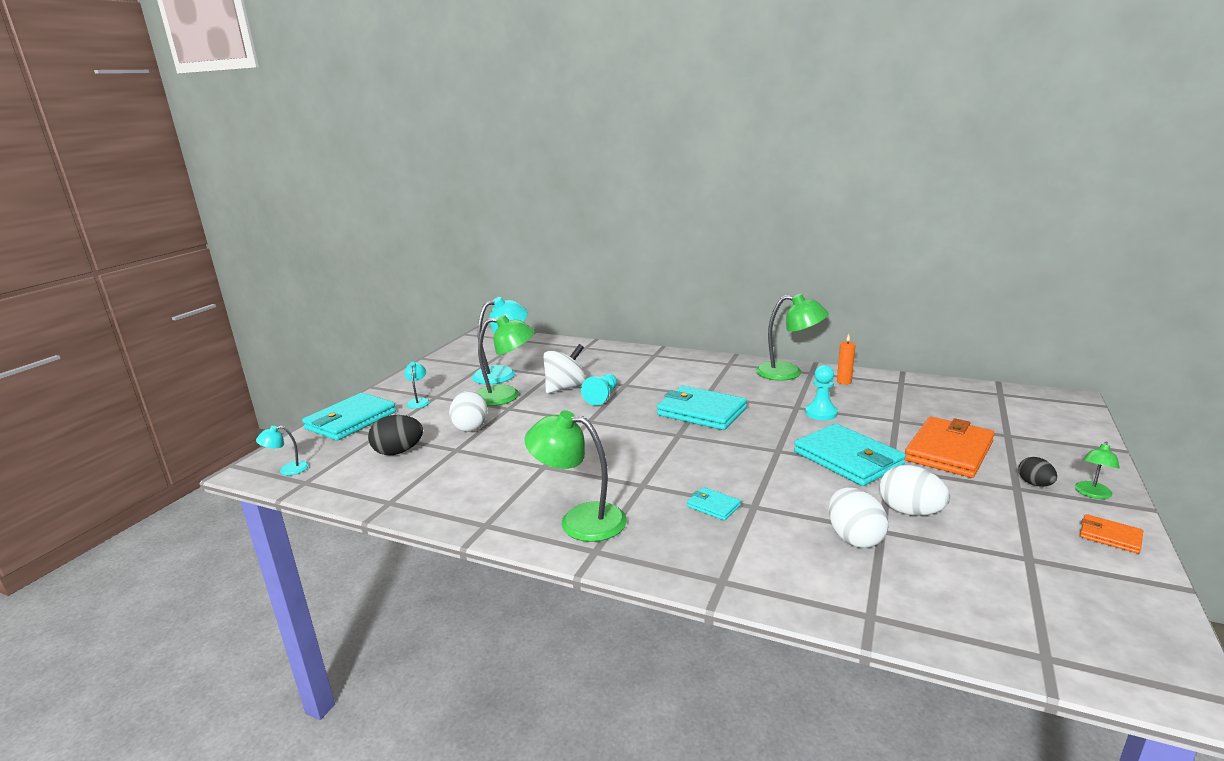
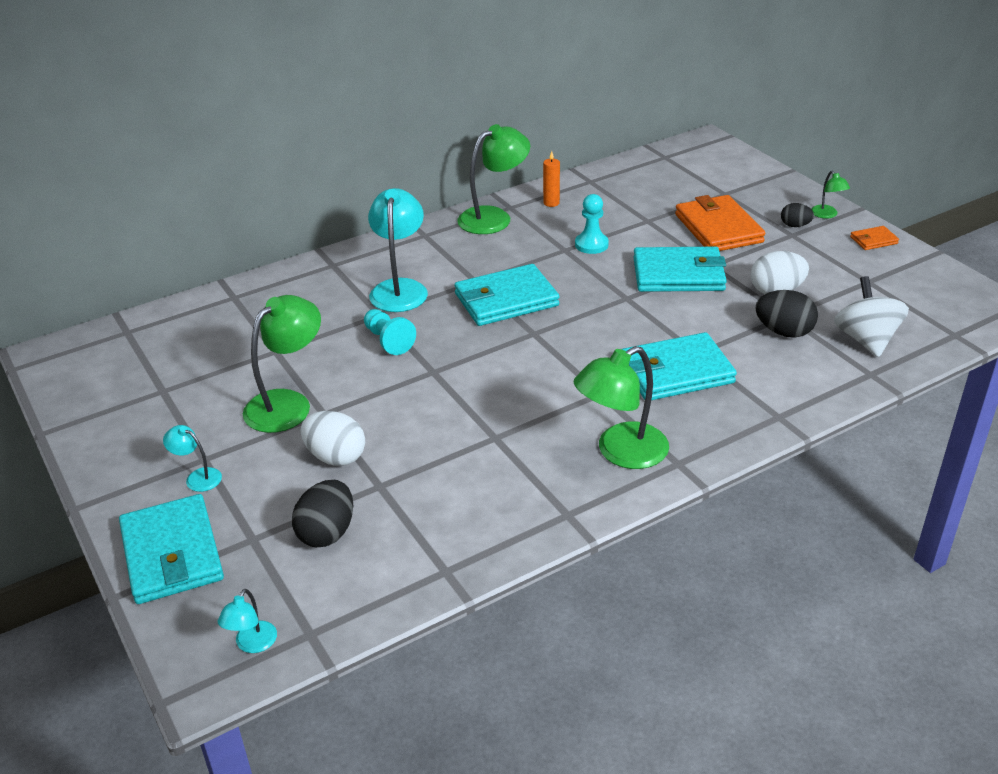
camera: 55 degrees left, 15 degrees up
turquoise lamp [472,297,528,384] -> turquoise lamp moved to [368,188,428,312]
white spinning top [543,344,586,393] -> white spinning top moved to [834,276,909,357]
turquoise wallet [687,487,741,521] -> turquoise wallet [621,332,737,400], size x2.17
white egg [828,487,888,548] -> black egg [755,290,818,338]

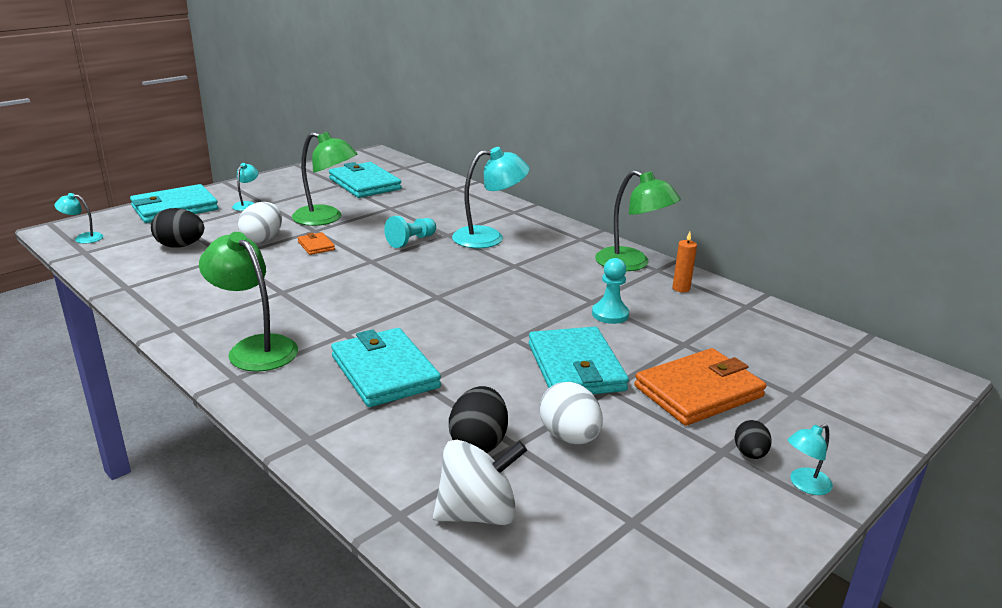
camera: 75 degrees right, 10 degrees down
turquoise wallet [454,264,560,326] -> turquoise wallet moved to [329,162,402,198]
green lamp [811,171,850,219] -> turquoise lamp [788,424,833,495]
orange wallet [850,226,899,250] -> orange wallet moved to [298,232,335,255]

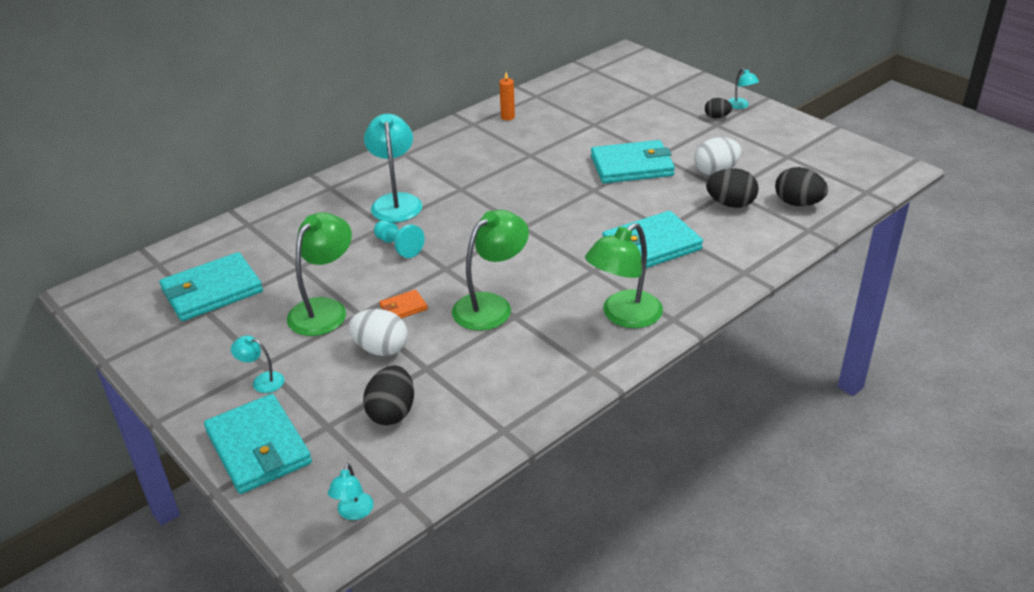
camera: 85 degrees left, 10 degrees up
white spinning top [433,440,527,525] -> black egg [775,167,828,206]
turquoise pawn [592,258,629,324] -> none
green lamp [595,170,681,271] -> green lamp moved to [452,210,529,331]
orange wallet [634,348,766,426] -> none

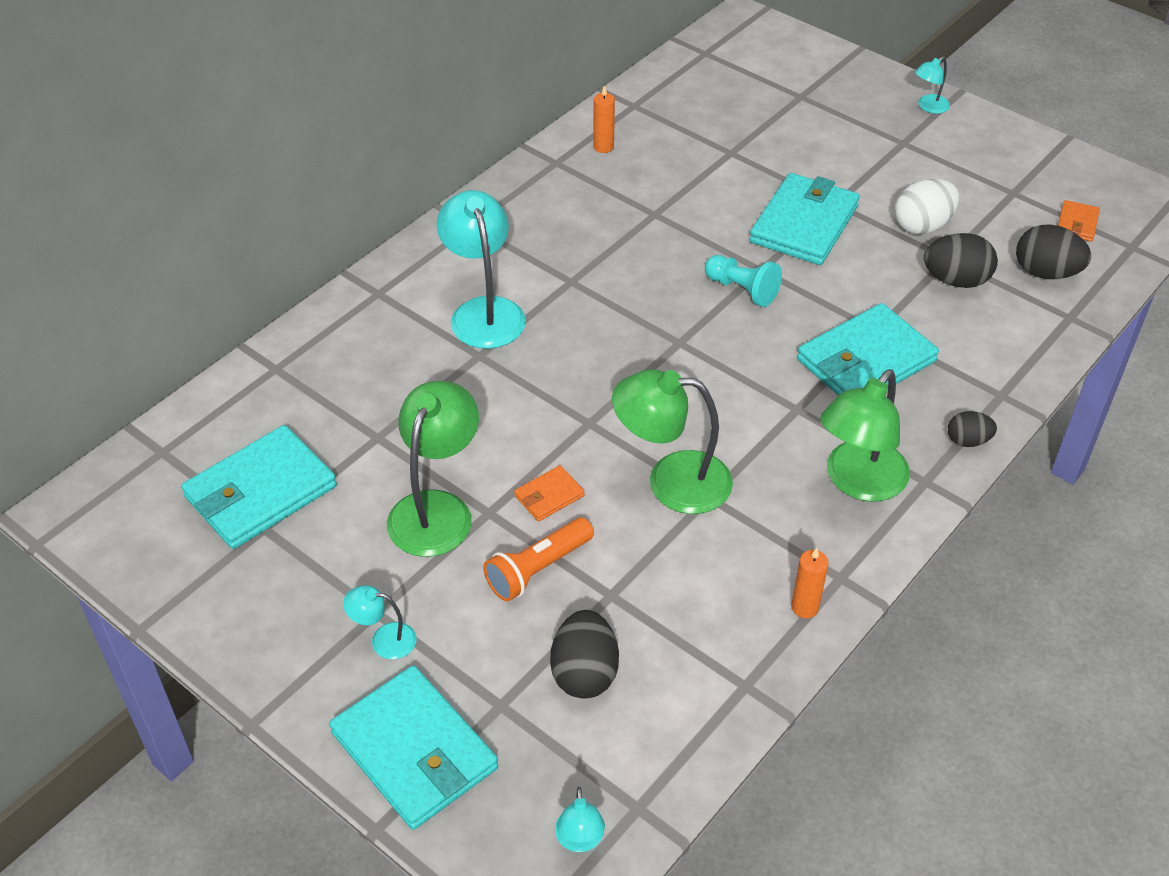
camera: 10 degrees left, 10 degrees up
white egg [349,309,408,356] -> orange flashlight [483,517,594,601]
turquoise pawn [374,221,425,258] -> turquoise pawn moved to [705,255,782,307]
green lamp [452,210,529,331] -> green lamp turned 120 degrees counterclockwise [612,369,733,514]
turquoise wallet [591,140,675,183] -> turquoise wallet turned 45 degrees counterclockwise [749,173,860,265]
black egg [705,98,732,118] -> black egg moved to [948,411,997,447]
turquoise lamp [728,68,759,109] -> turquoise lamp turned 90 degrees clockwise [915,57,950,114]
none -> orange candle [791,548,829,618]
none -> orange wallet [1058,200,1100,242]

